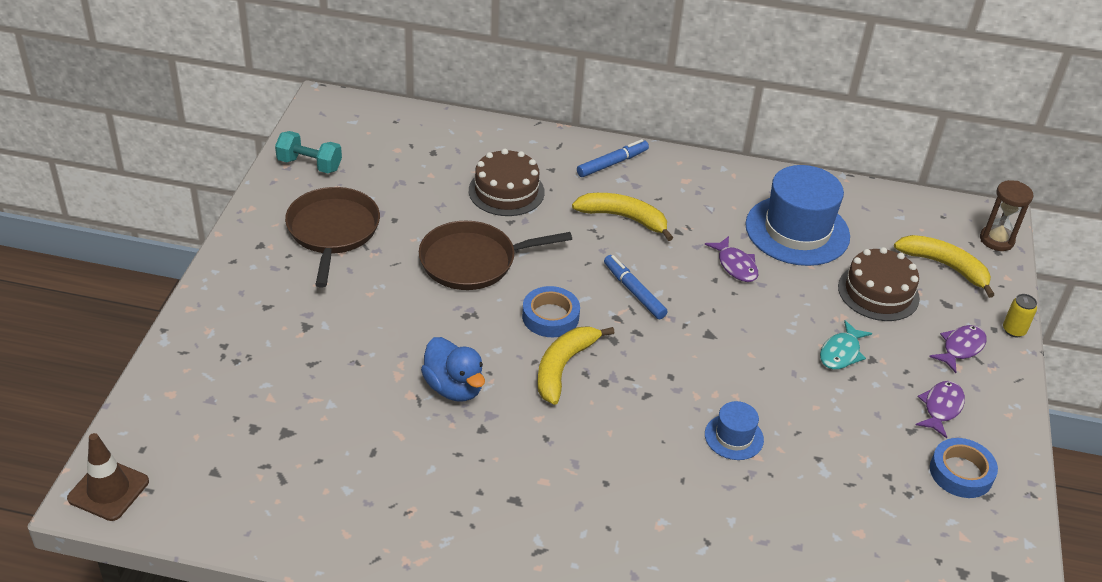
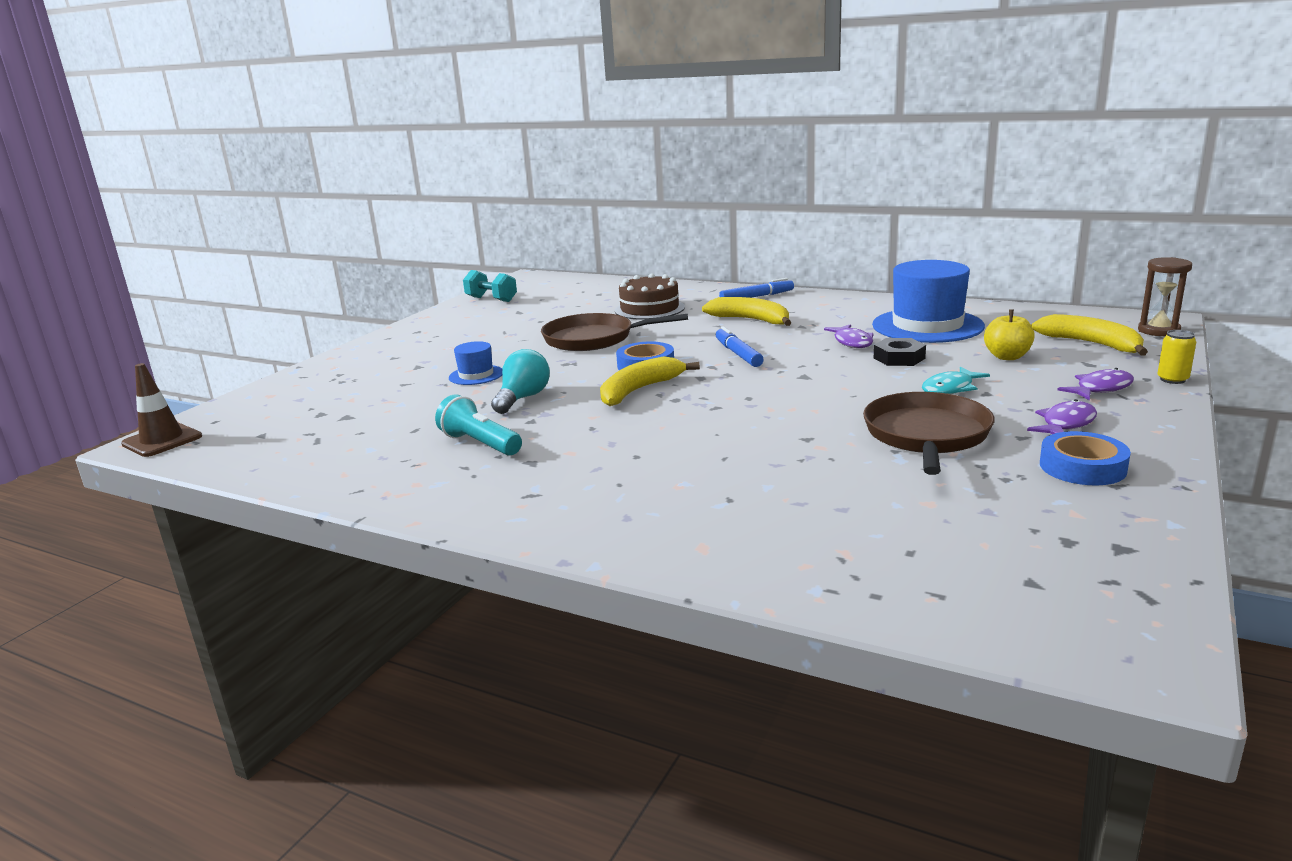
camera: 20 degrees right, 20 degrees down
brown pan [285,187,380,287] -> brown pan moved to [863,392,995,475]
blue duck [421,337,485,401] -> turquoise light bulb [491,349,550,414]
blue hat [705,401,764,460] -> blue hat moved to [449,341,502,385]
brown cake [838,247,920,321] -> yellow apple [984,309,1035,360]
none -> turquoise flashlight [435,394,522,456]
none -> black nut [874,338,926,366]

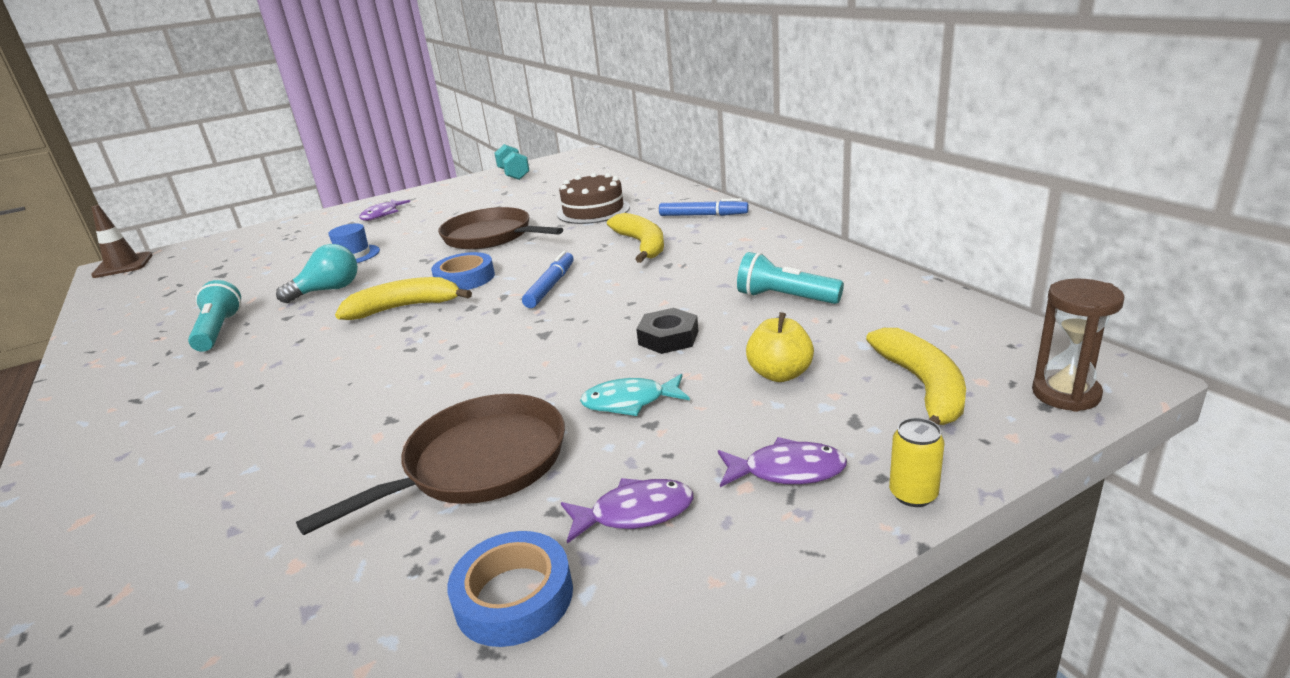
camera: 35 degrees right, 5 degrees up
purple fish [824,324,874,348] -> purple fish moved to [359,199,410,221]
blue hat [872,260,985,343] -> turquoise flashlight [737,252,844,304]

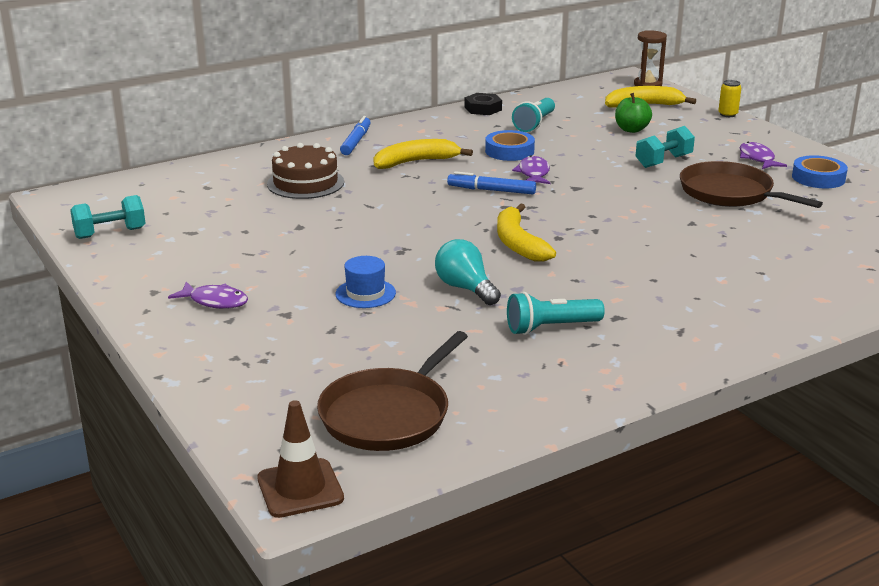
camera: 95 degrees left, 0 degrees up
blue tape [431,252,495,290] -> blue tape moved to [485,130,535,161]
brown pan [438,207,563,250] -> brown pan moved to [317,331,468,451]
turquoise fish [580,374,690,416] -> turquoise dumbbell [636,126,695,168]
black nut [636,308,698,354] -> black nut moved to [464,93,502,115]
purple fish [718,437,847,487] -> purple fish moved to [512,155,550,184]
yellow apple [746,312,814,382] -> green apple [615,93,652,133]

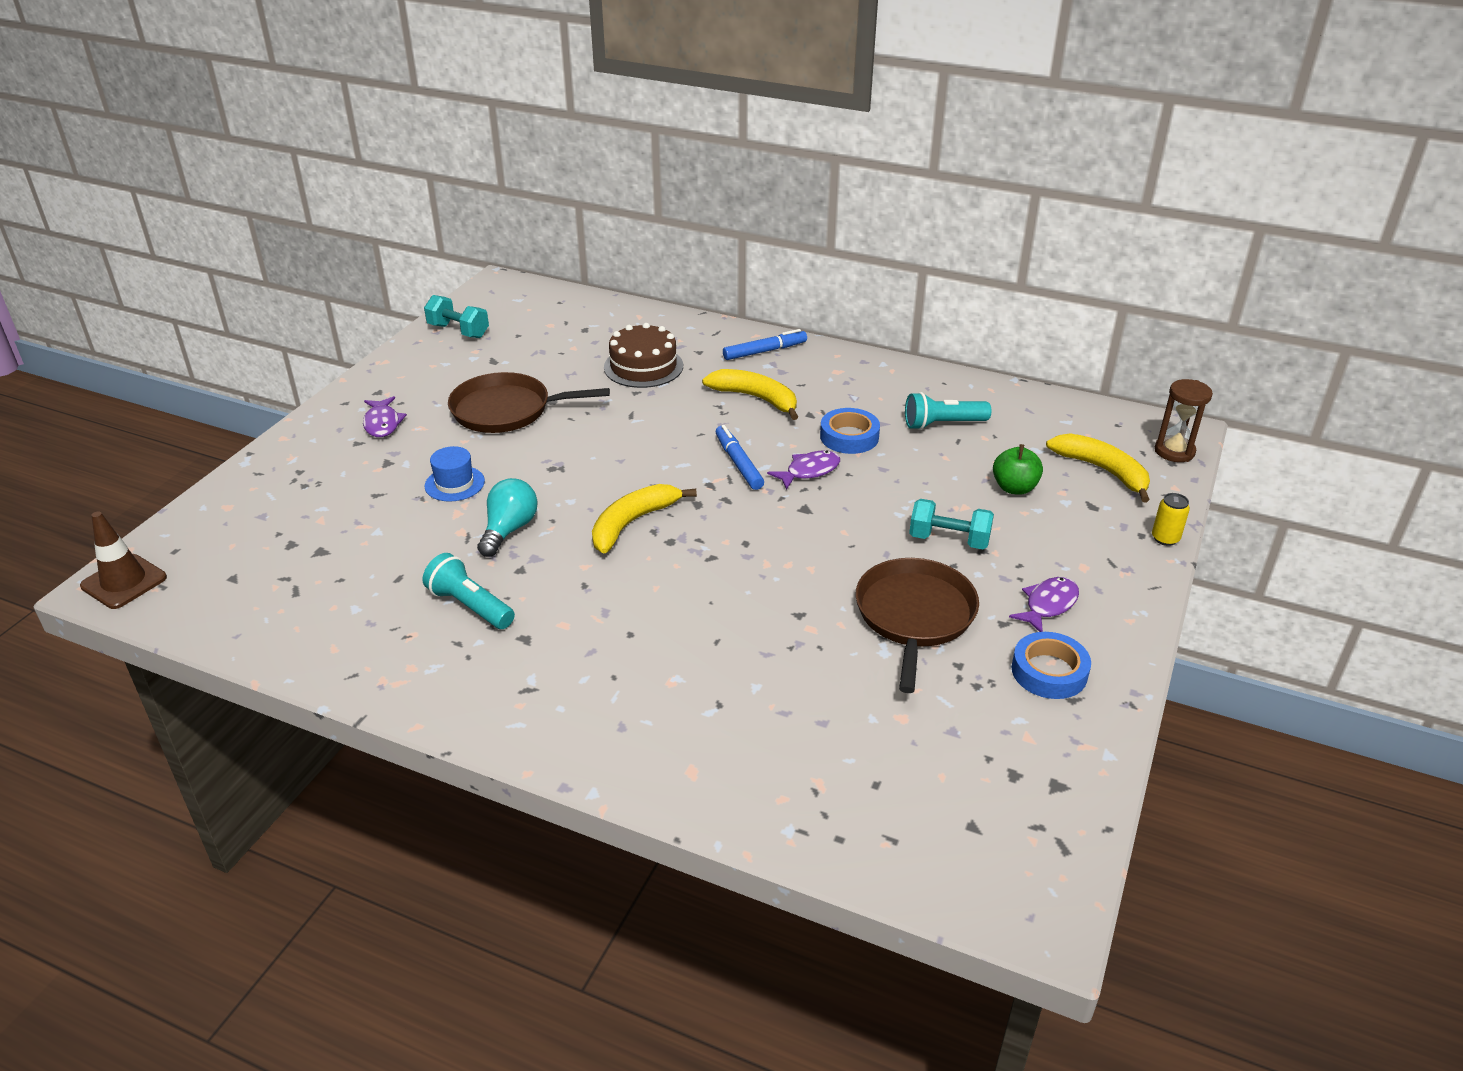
camera: 55 degrees right, 10 degrees up
brown pan [317,331,468,451] -> brown pan moved to [448,372,610,433]
black nut [464,93,502,115] -> none

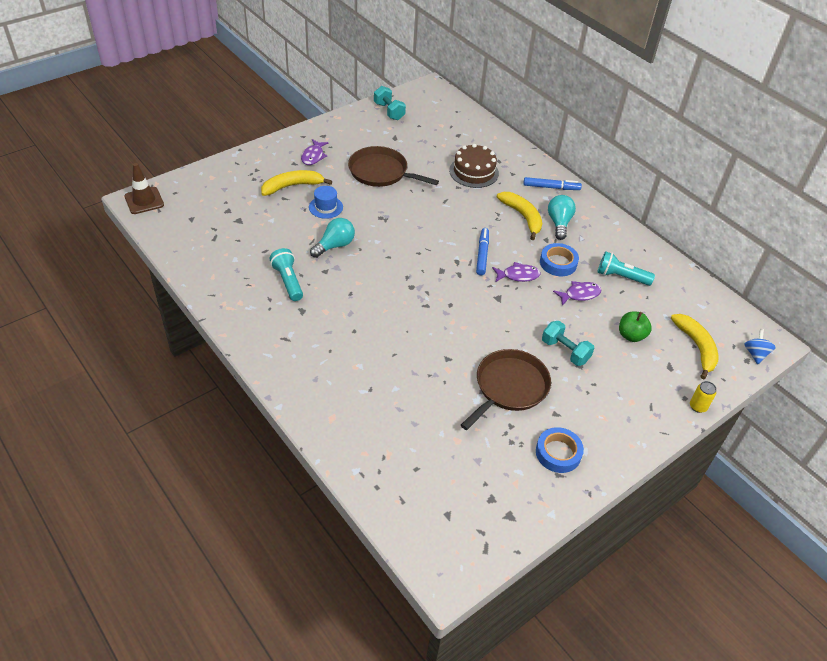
camera: 25 degrees right, 10 degrees up
yellow banana [592,484,697,554] -> yellow banana moved to [261,170,332,196]
purple fish [1009,577,1079,632] -> purple fish moved to [553,281,601,306]
brown hourglass [1155,379,1213,462] -> blue spinning top [744,329,776,364]
none -> turquoise light bulb [548,195,576,240]

